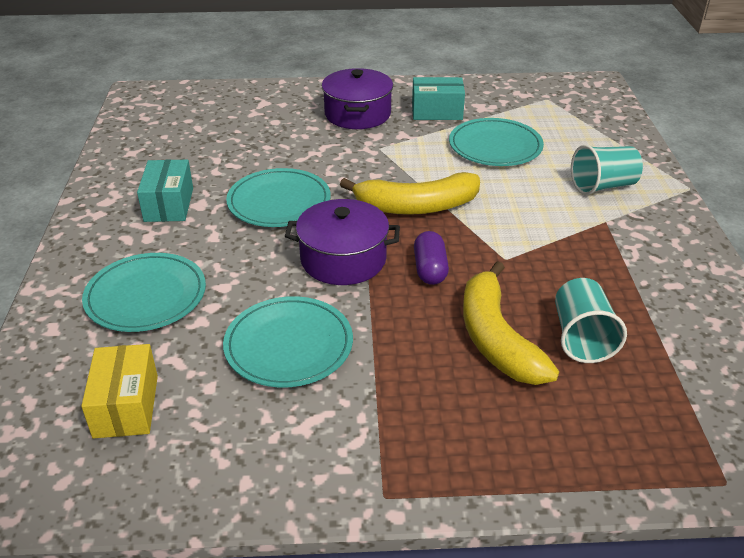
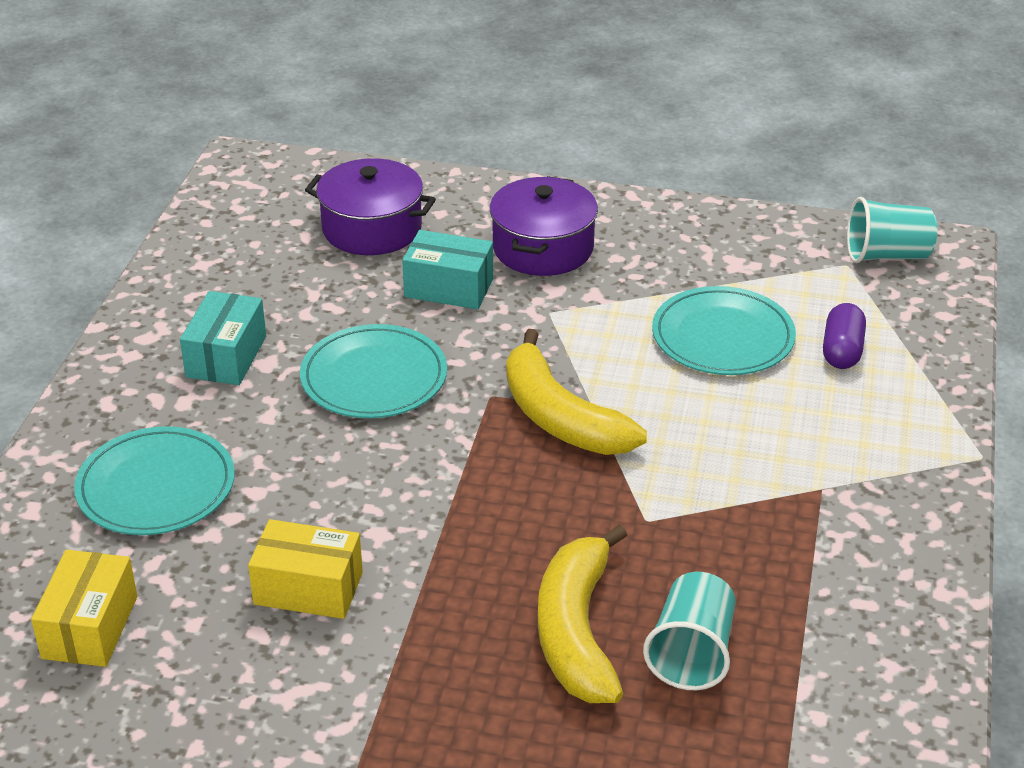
camera: 15 degrees right, 0 degrees up
turquoise plate [223,296,353,388] -> yellow box [248,519,363,619]
purple pot [285,199,400,285] -> purple pot moved to [305,158,436,255]
yellow banana [340,172,480,215] -> yellow banana turned 45 degrees clockwise [506,329,647,455]
turquoise box [412,77,465,120] -> turquoise box moved to [402,230,493,309]
purple capsule [414,231,449,285] -> purple capsule moved to [823,303,866,369]
turquoise cup [571,145,643,195] -> turquoise cup moved to [847,197,937,263]

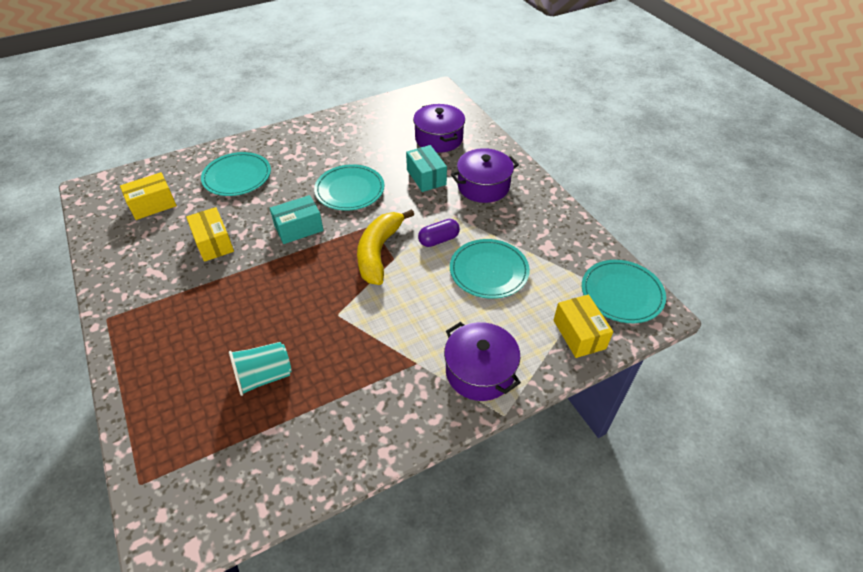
camera: 50 degrees right, 10 degrees up
turquoise box [180,291,266,385] -> turquoise box moved to [270,195,324,244]
yellow banana [538,525,627,703] -> none
purple capsule [823,303,866,369] -> purple capsule moved to [418,219,460,247]
turquoise cup [847,197,937,263] -> turquoise plate [582,260,666,323]
none -> purple pot [444,322,521,401]
none -> yellow box [554,294,613,358]

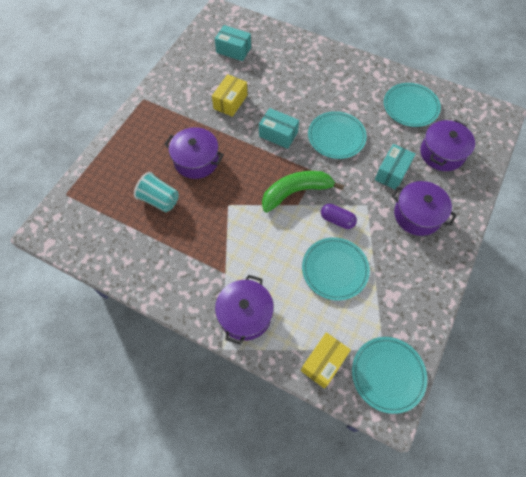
camera: 55 degrees right, 15 degrees up
yellow box [120,172,177,220] -> turquoise box [215,25,251,61]
turquoise plate [201,152,271,196] -> turquoise plate moved to [384,83,441,127]
yellow banana [357,209,414,285] -> green banana [262,171,344,213]
none -> purple pot [164,127,224,179]

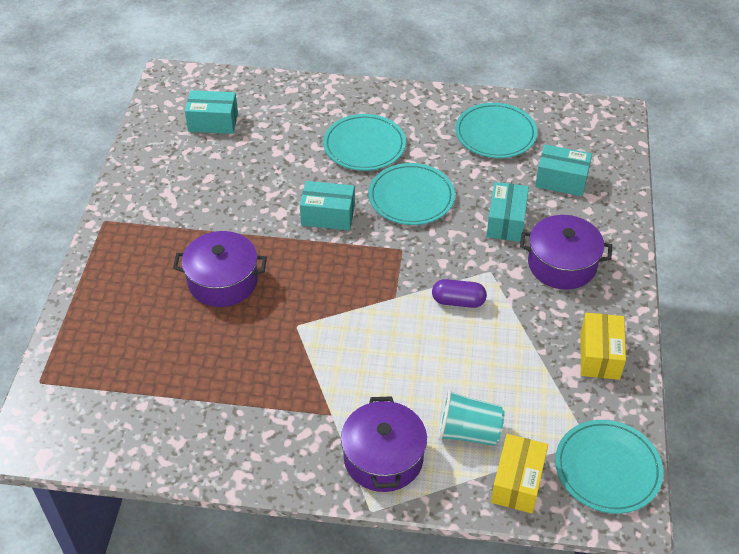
camera: 20 degrees left, 15 degrees down
turquoise cup [134,172,179,212] -> turquoise cup moved to [438,390,505,446]
yellow box [212,74,247,117] -> yellow box moved to [581,313,626,380]
green banana [262,171,344,213] -> none
turquoise plate [302,237,370,301] -> turquoise plate moved to [323,114,406,171]
purple pot [420,120,475,171] -> turquoise box [535,145,592,196]

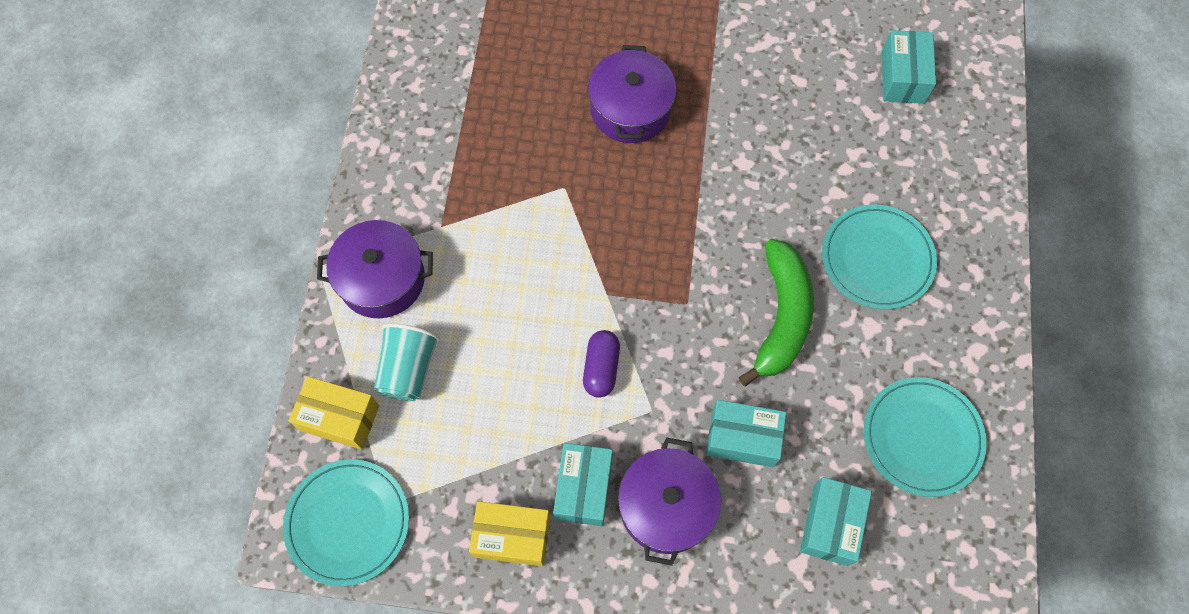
camera: 90 degrees right, 20 degrees up
turquoise box [300,181,355,230] -> turquoise box moved to [553,443,613,526]
turquoise plate [368,163,455,225] -> green banana [739,239,814,387]

